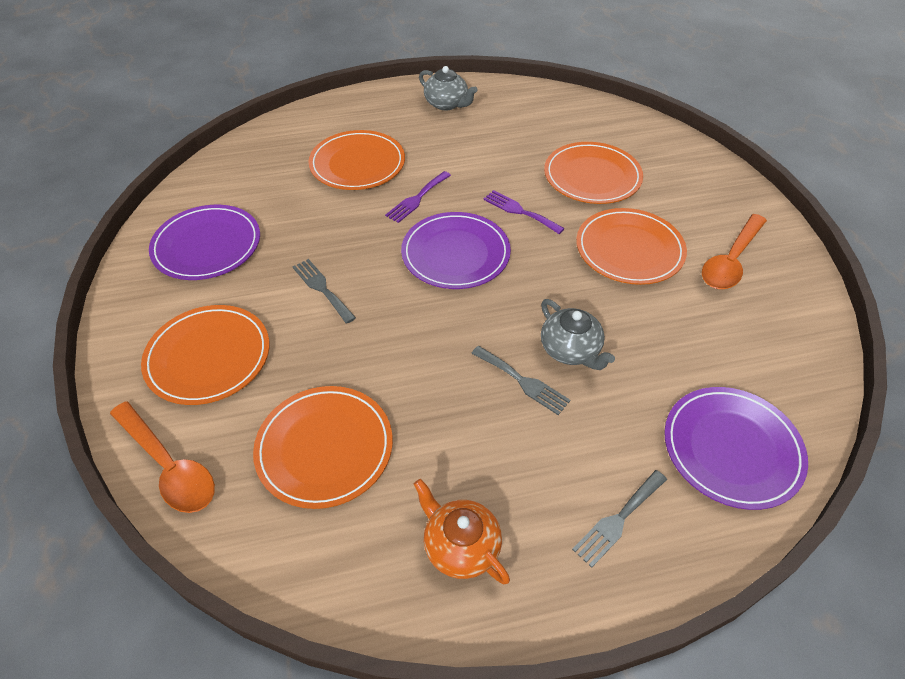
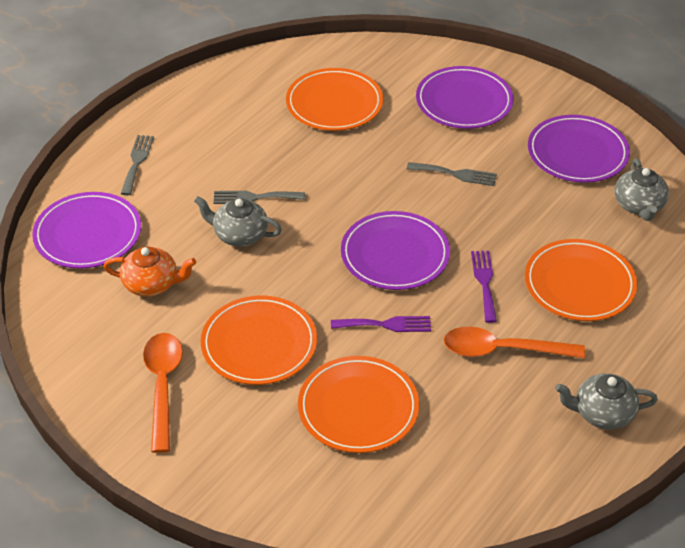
camera: 140 degrees right, 5 degrees down
orange spoon [110,401,215,513] -> orange spoon moved to [444,327,585,359]
orange plate [141,305,269,405] -> purple plate [416,66,513,129]
orange teapot [414,479,510,584] -> orange teapot moved to [103,247,196,296]
none -> grey teapot [615,158,669,221]

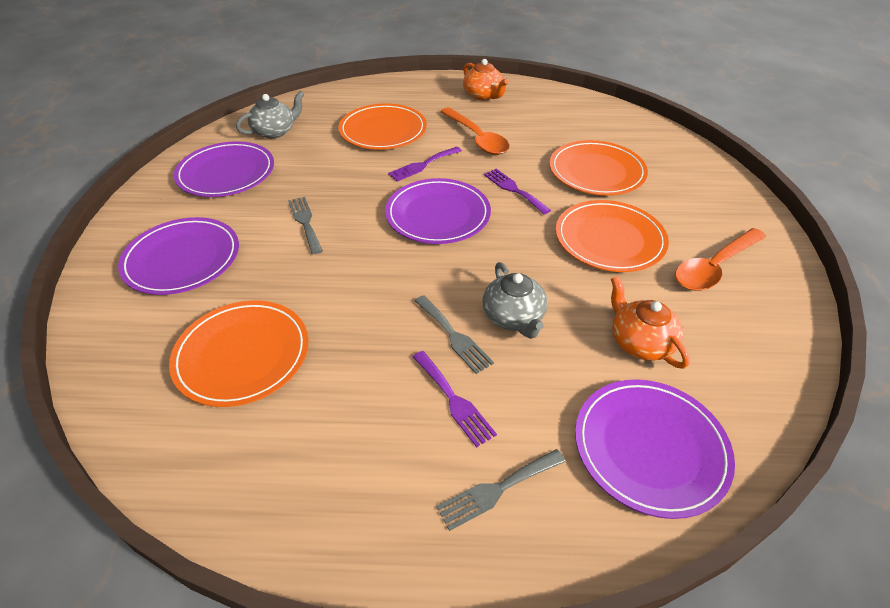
camera: 125 degrees left, 0 degrees up
grey teapot [555,373,658,430] -> orange teapot [463,59,509,101]
none -> purple fork [413,351,497,447]

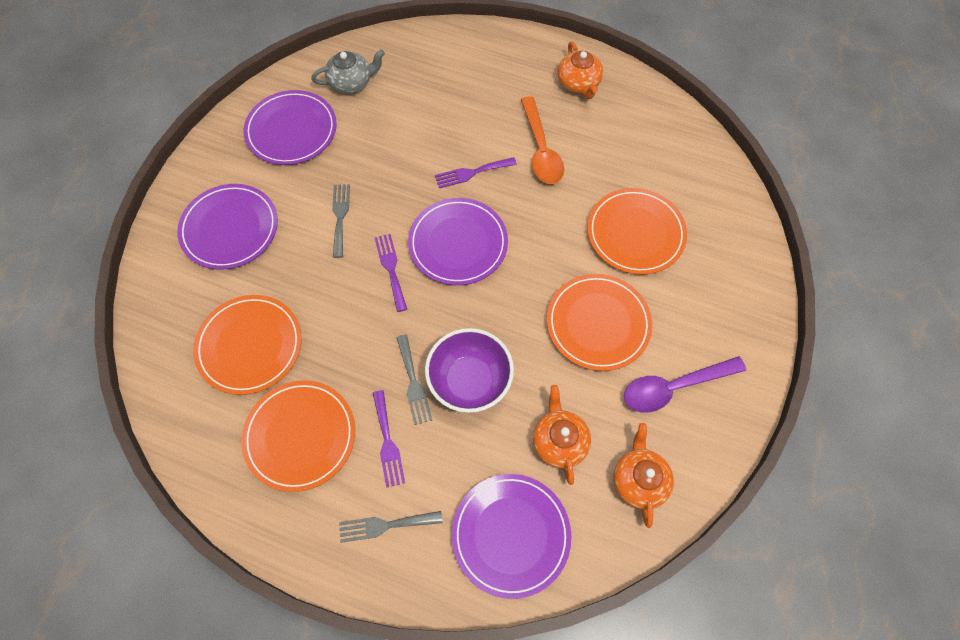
camera: 20 degrees right, 20 degrees up
orange plate [338,104,427,150] -> orange plate moved to [241,380,355,492]
grey teapot [483,262,548,339] -> purple bowl [425,328,514,413]
purple fork [484,169,551,214] -> purple fork moved to [375,234,407,312]
orange spoon [675,228,766,291] -> purple spoon [624,356,746,413]
none -> orange teapot [613,423,674,528]

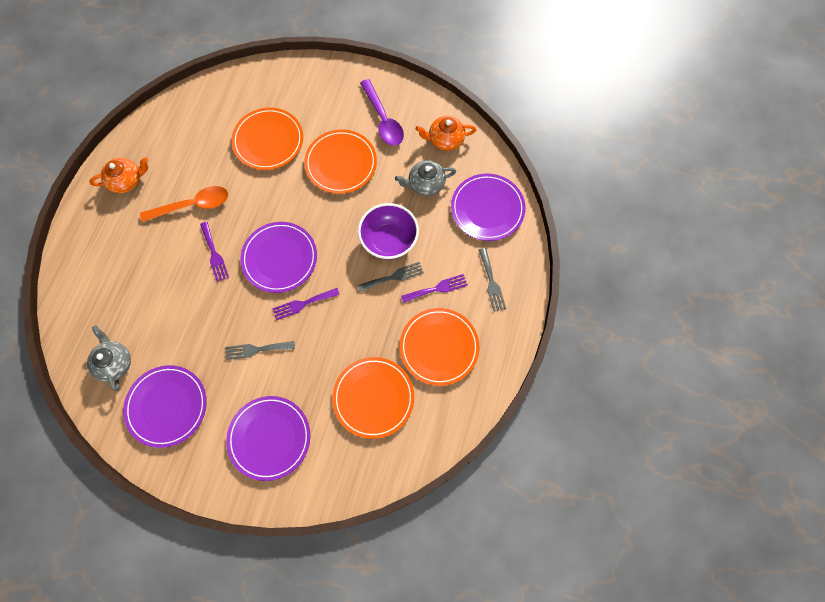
camera: 95 degrees left, 5 degrees up
orange teapot [533,385,591,485] -> grey teapot [395,160,456,196]

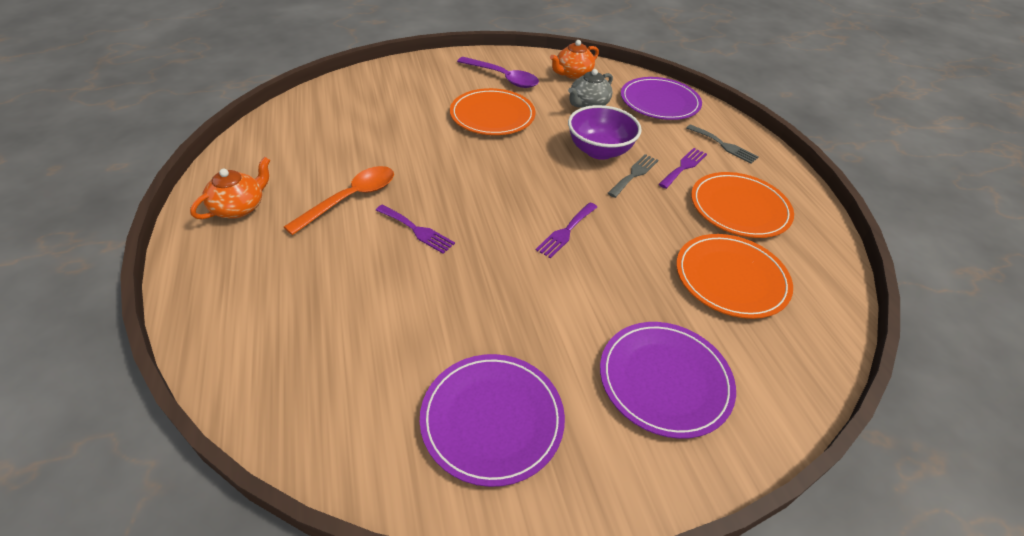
camera: 35 degrees left, 25 degrees down
grey teapot [87,325,131,391] -> none
grey fork [225,341,295,360] -> none
orange plate [231,108,303,170] -> none
purple plate [240,222,317,293] -> none

